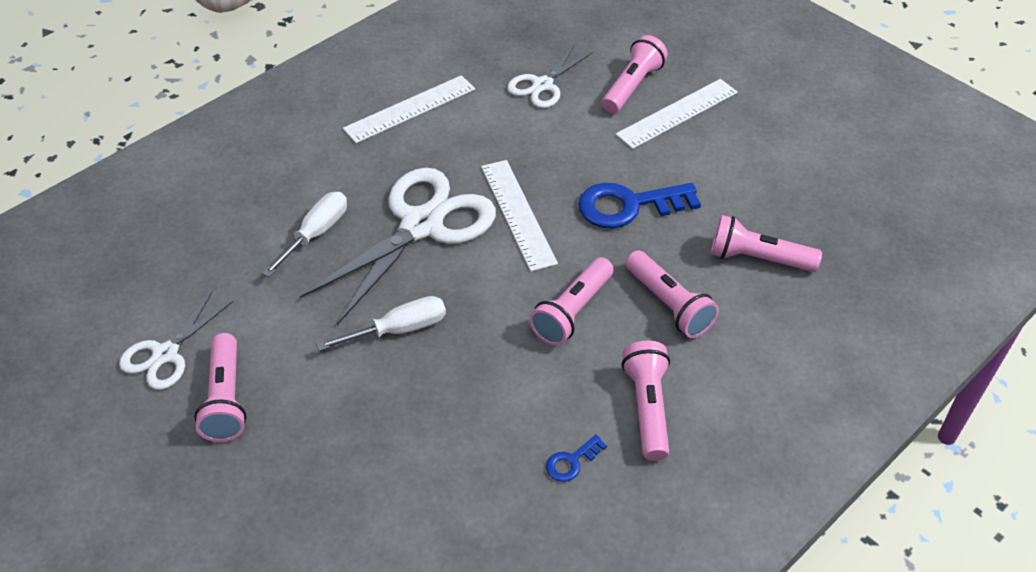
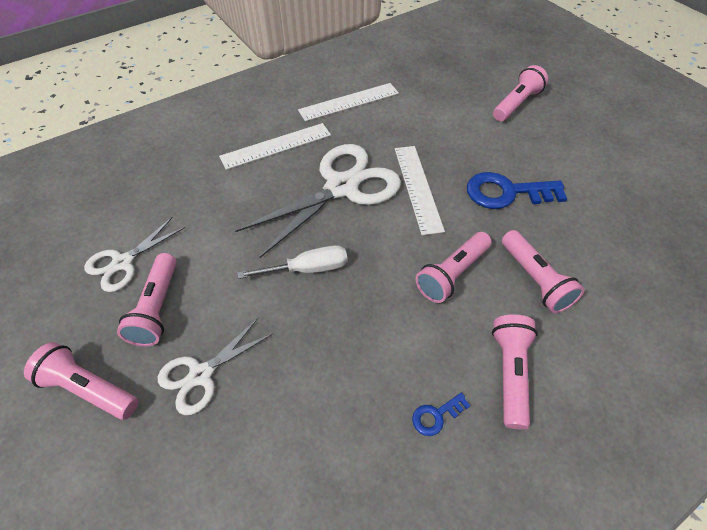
camera: 10 degrees right, 5 degrees up
white screwdriver [262,192,347,277] -> none
white scissors [507,45,593,108] -> white scissors moved to [158,318,272,415]
white ruler [615,79,738,149] -> white ruler moved to [219,123,331,170]
pink flashlight [711,215,822,272] -> pink flashlight moved to [24,342,138,420]

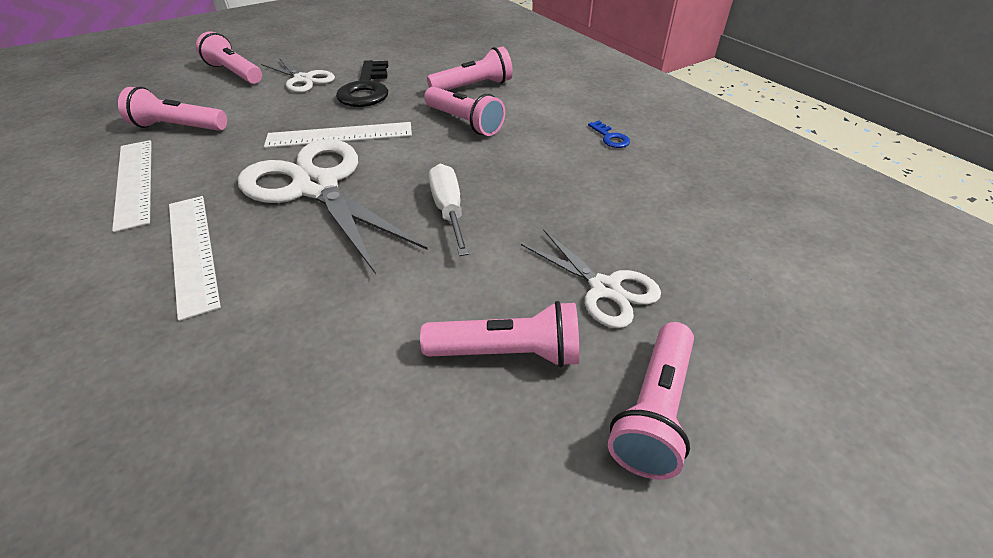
camera: 90 degrees left, 10 degrees down
white scissors [84,217,185,292] -> white scissors moved to [261,58,335,93]
blue key [467,172,567,209] -> black key [336,60,388,107]
pink flashlight [492,315,538,429] -> pink flashlight moved to [118,87,227,131]

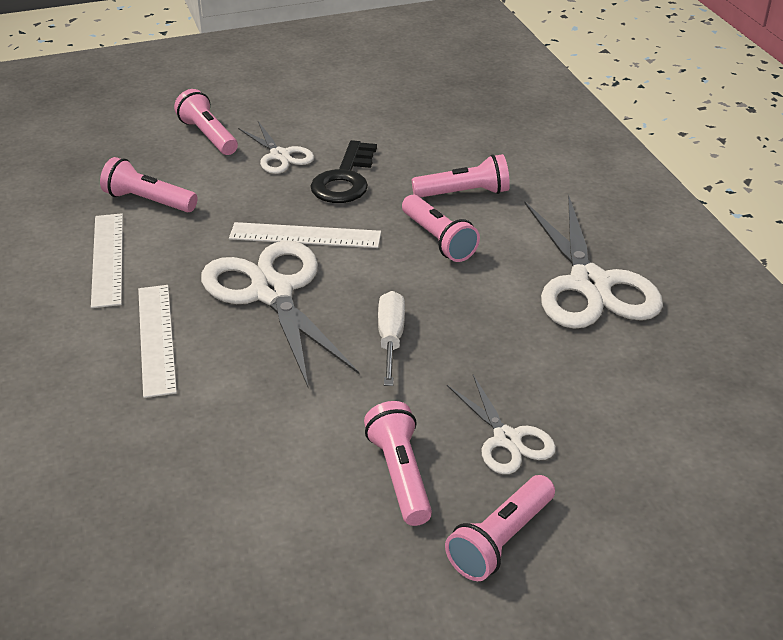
camera: 15 degrees right, 5 degrees down
pink flashlight [420,301,579,367] -> pink flashlight turned 120 degrees counterclockwise [364,401,432,526]
blue key [588,121,630,148] -> white scissors [525,195,663,329]

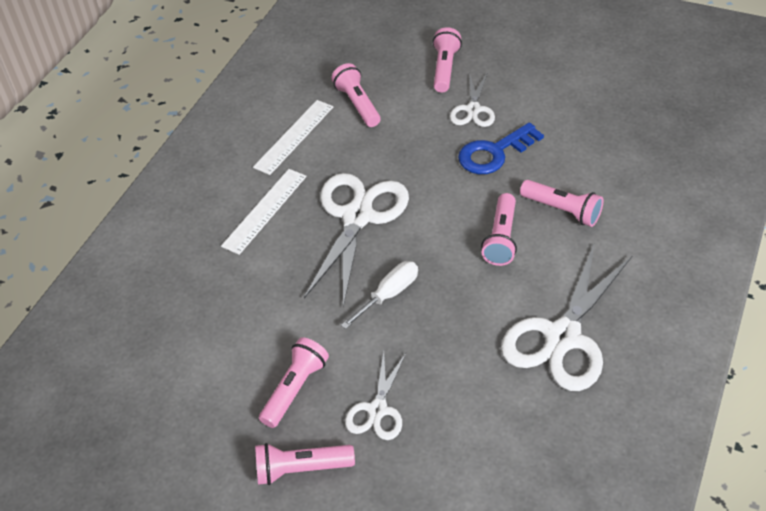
camera: 45 degrees right, 10 degrees up
white ruler [229,222,381,248] -> none
black key [311,140,377,203] -> blue key [458,122,544,174]

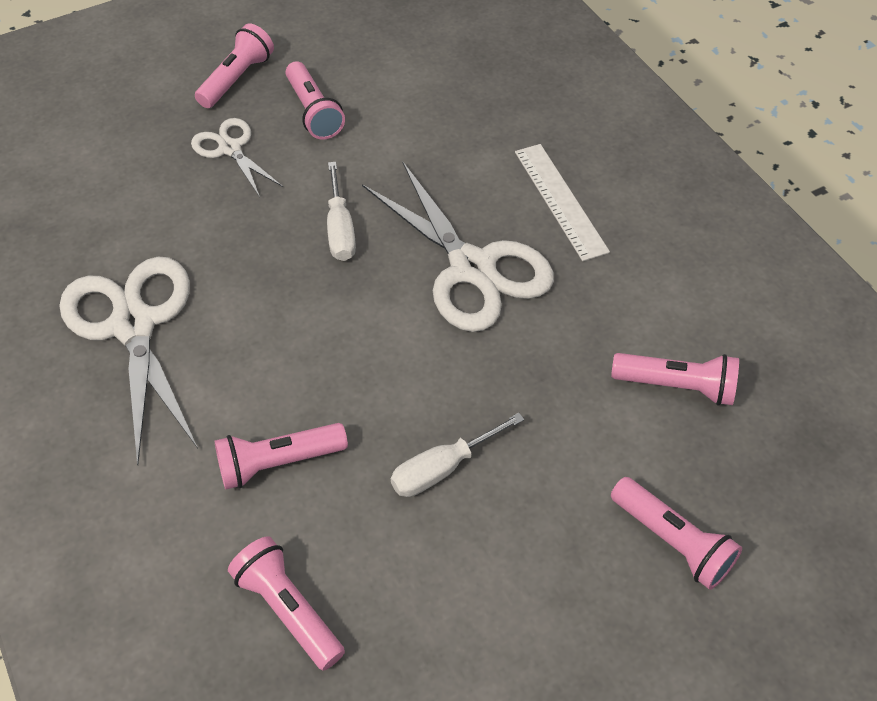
camera: 125 degrees right, 5 degrees up
white ruler [253,100,334,175] -> none
white scissors [450,72,495,127] -> none
blue key [458,122,544,174] -> white screwdriver [391,413,524,497]
pink flashlight [481,193,517,266] -> pink flashlight moved to [228,536,345,671]

